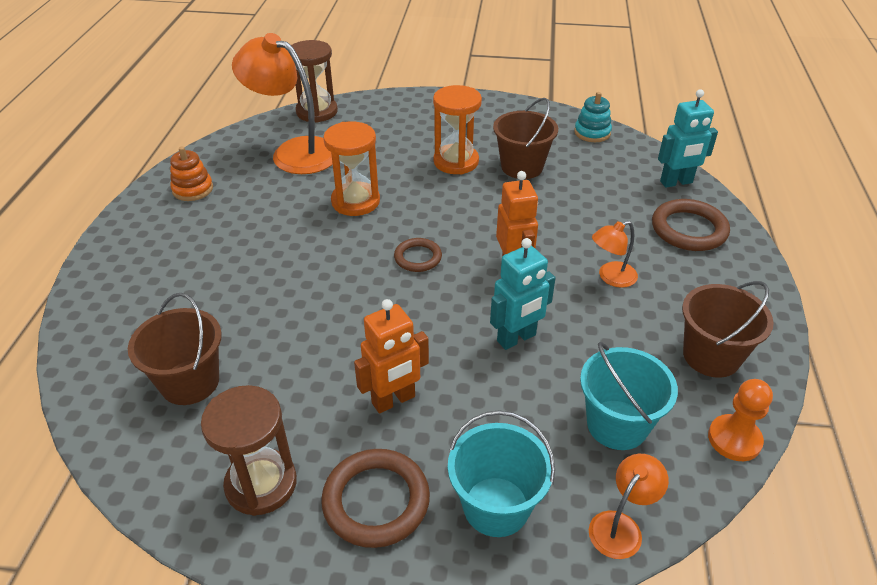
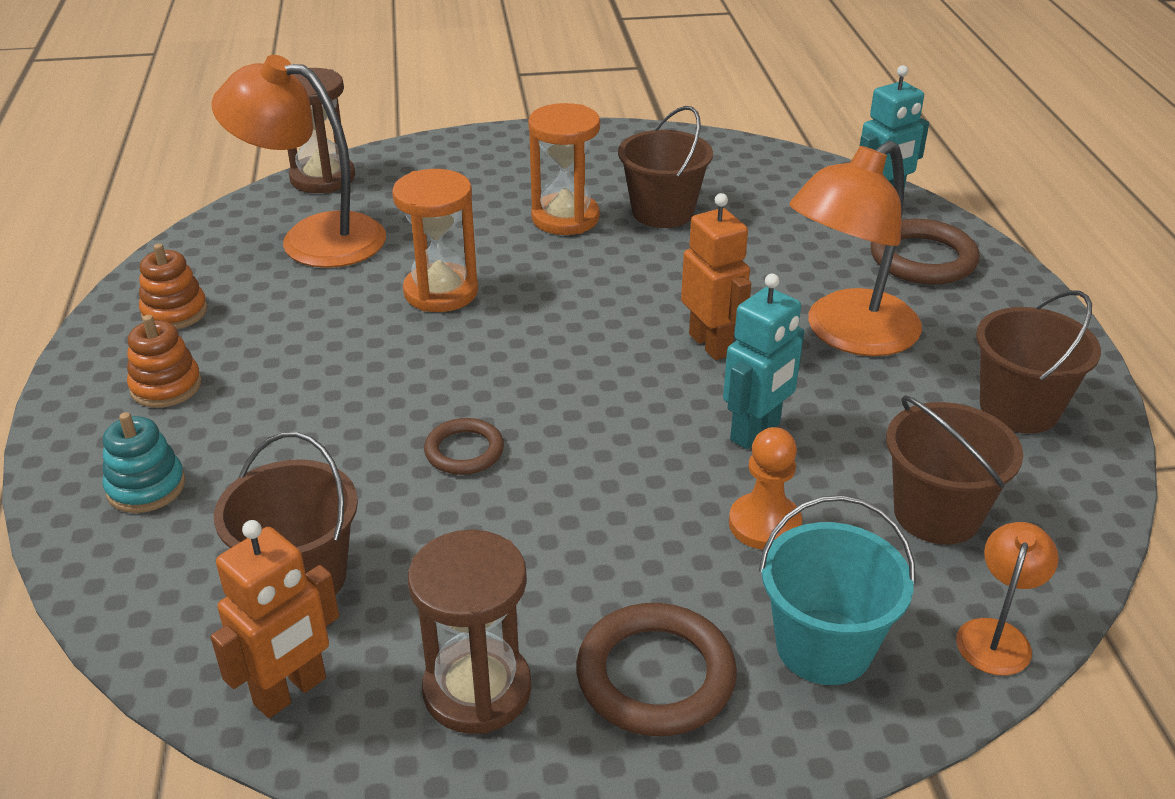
camera: 15 degrees left, 5 degrees down
orange robot [354,299,429,414] -> orange robot moved to [211,520,339,718]
brown ring [394,238,442,272] -> brown ring moved to [424,418,504,475]
turquoise stacking toy [574,92,612,142] -> turquoise stacking toy moved to [103,412,185,513]
turquoise bucket [580,342,678,450] -> brown bucket [886,395,1023,545]
orange lamp [592,221,638,288] -> orange lamp [789,141,922,356], size x2.07
orange pawn [708,379,773,461] -> orange pawn moved to [729,427,802,550]
none -> orange stacking toy [127,315,202,408]

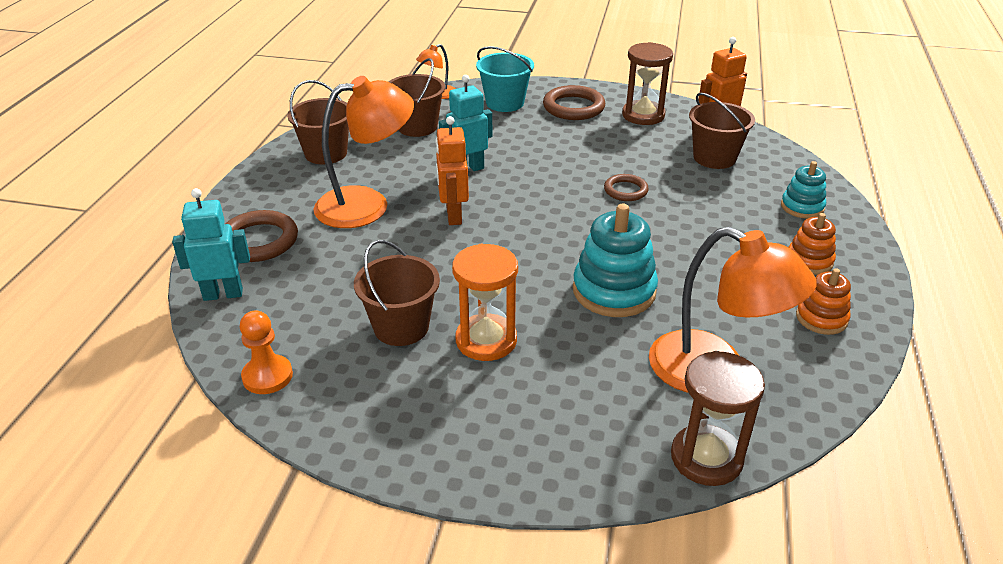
camera: 160 degrees left, 0 degrees up
orange hourglass [392,169,478,312] -> turquoise stacking toy [573,204,658,317]
orange pawn [729,427,802,550] -> orange pawn moved to [240,310,293,394]

